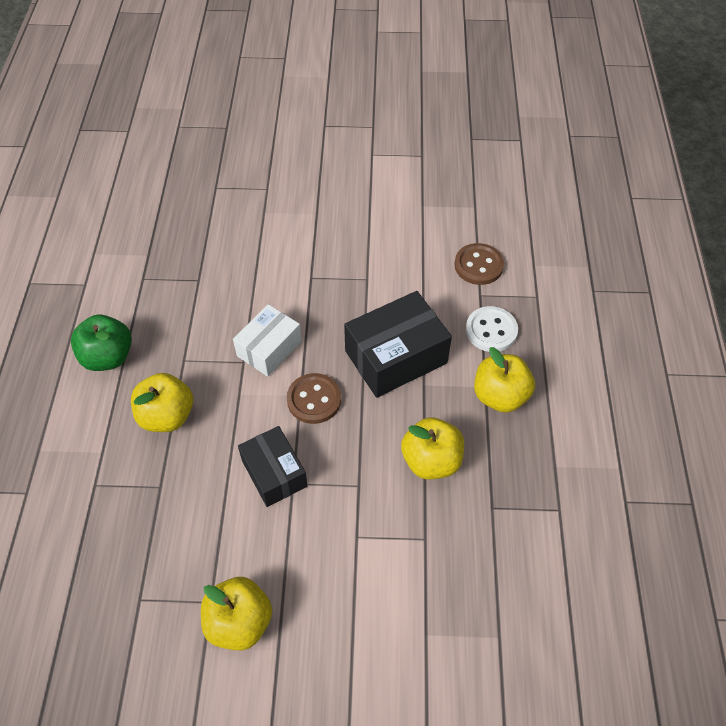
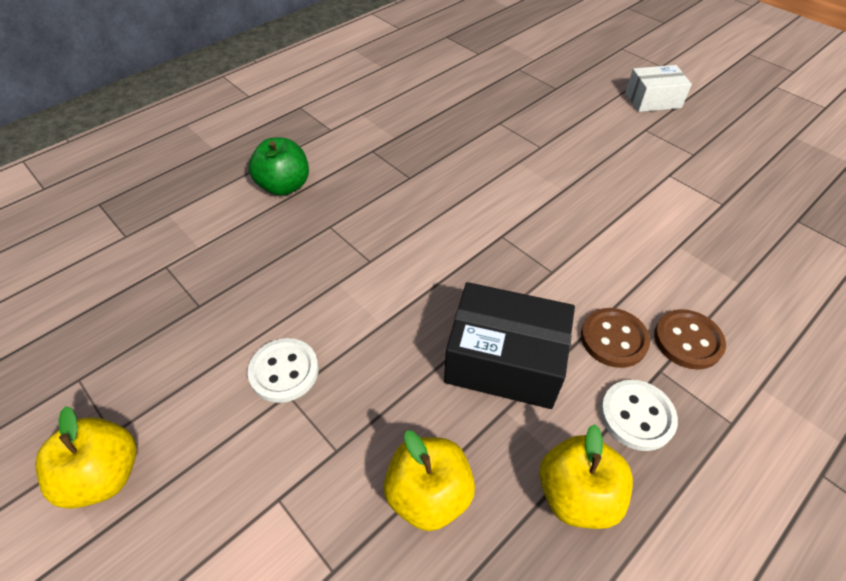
camera: 45 degrees right, 5 degrees down
yellow apple [131,373,193,432] -> none
white box [233,304,302,377] -> white box moved to [626,65,692,112]
black box [238,426,307,507] -> white button [248,338,319,403]
brown button [287,373,341,424] -> brown button moved to [581,308,650,368]

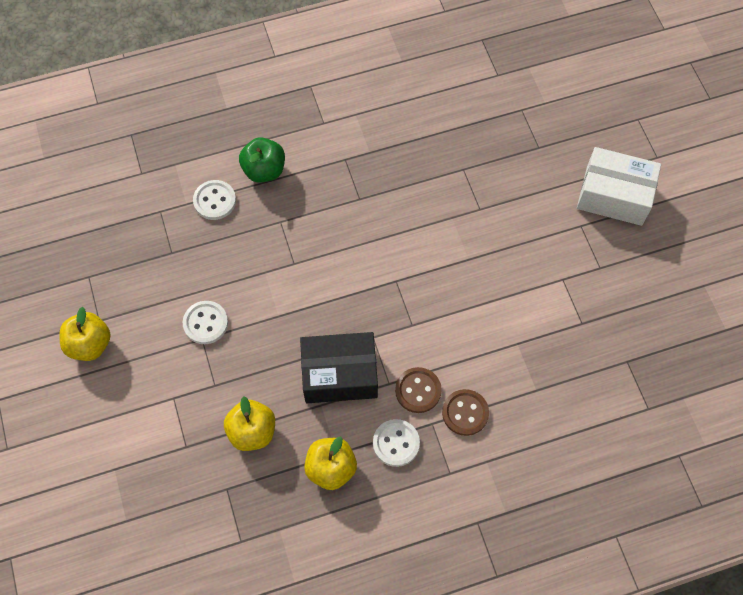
camera: 25 degrees right, 15 degrees up
black box [444,282,575,409] -> black box turned 45 degrees counterclockwise [300,332,378,403]
white box [626,65,692,112] -> white box [577,147,661,226], size x1.54
none -> white button [193,180,236,220]

